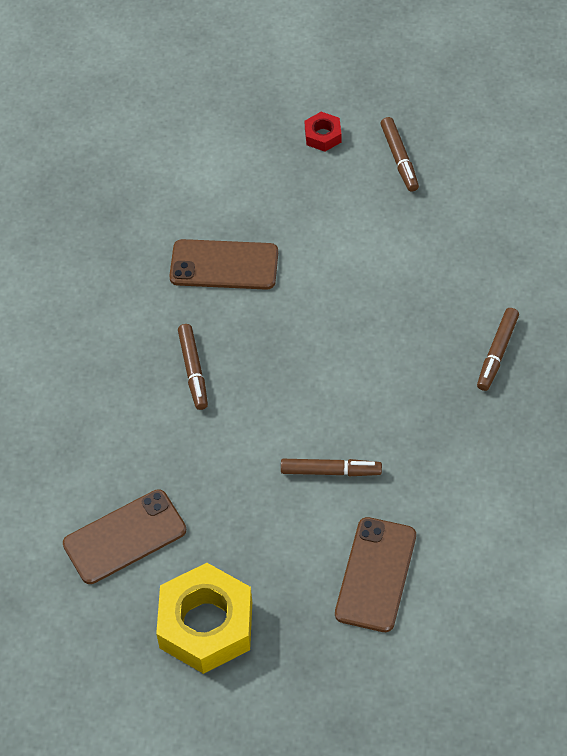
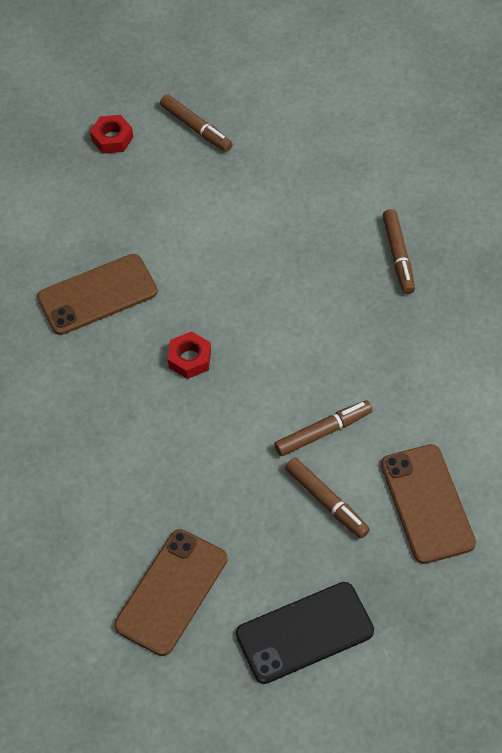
camera: 30 degrees left, 0 degrees up
yellow nut [156,563,252,674] -> black phone [236,582,374,684]
brown marker [178,324,208,410] -> brown marker moved to [285,458,370,538]
none -> red nut [168,331,211,379]

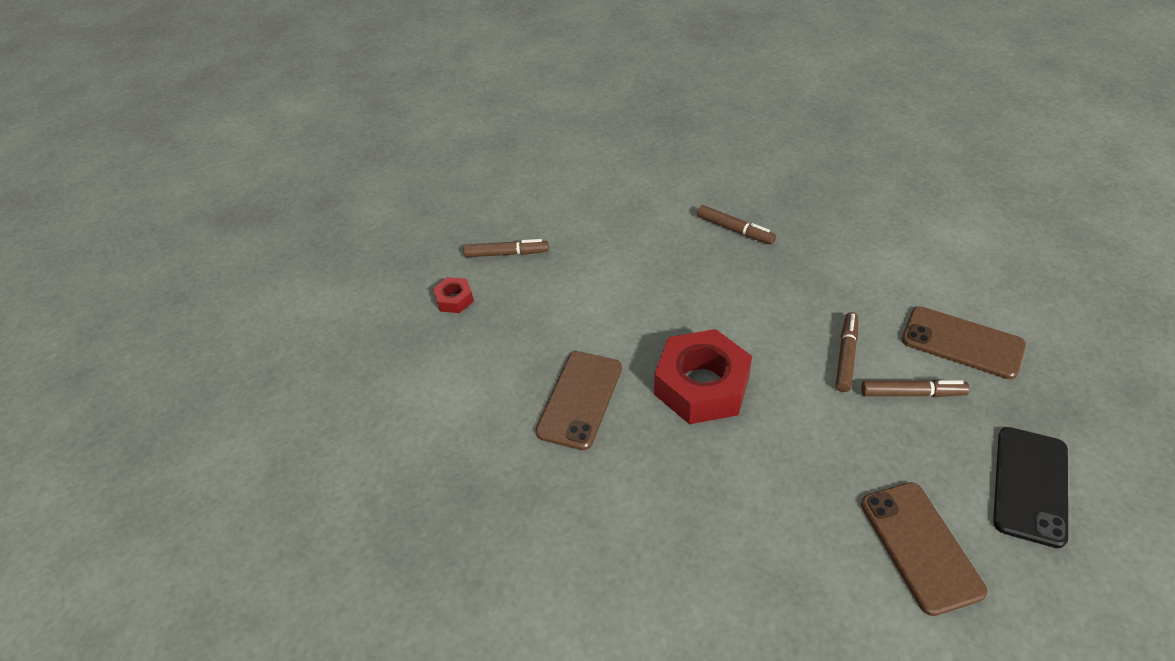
camera: 45 degrees left, 10 degrees down
red nut [168,331,211,379] -> red nut [654,329,752,424], size x2.18

